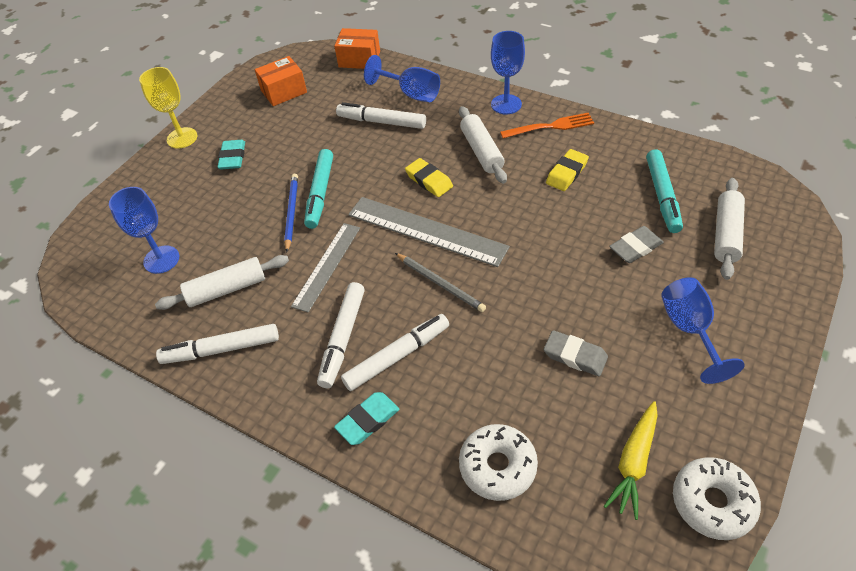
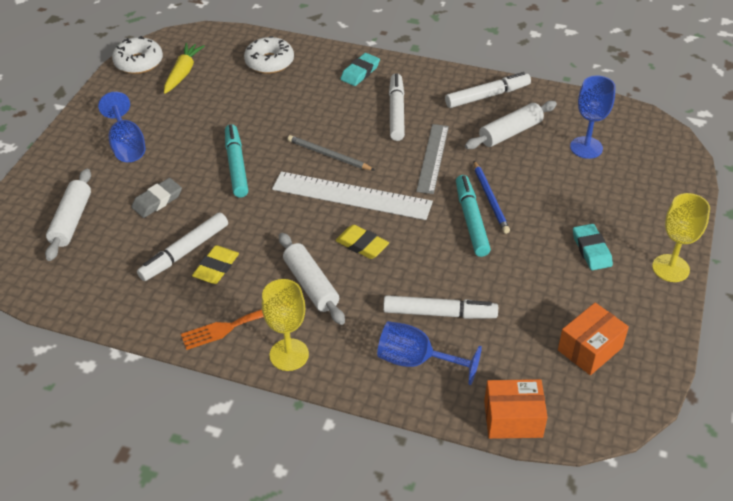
camera: 165 degrees right, 5 degrees down
white marker [341,314,449,391] -> white marker moved to [137,212,228,281]
grey ruler [348,197,510,267] -> white ruler [272,171,433,220]
blue goblet [491,31,525,114] -> yellow goblet [262,279,309,371]
grey eraser [544,330,608,376] -> none
turquoise marker [646,149,683,233] -> turquoise marker moved to [225,124,248,197]

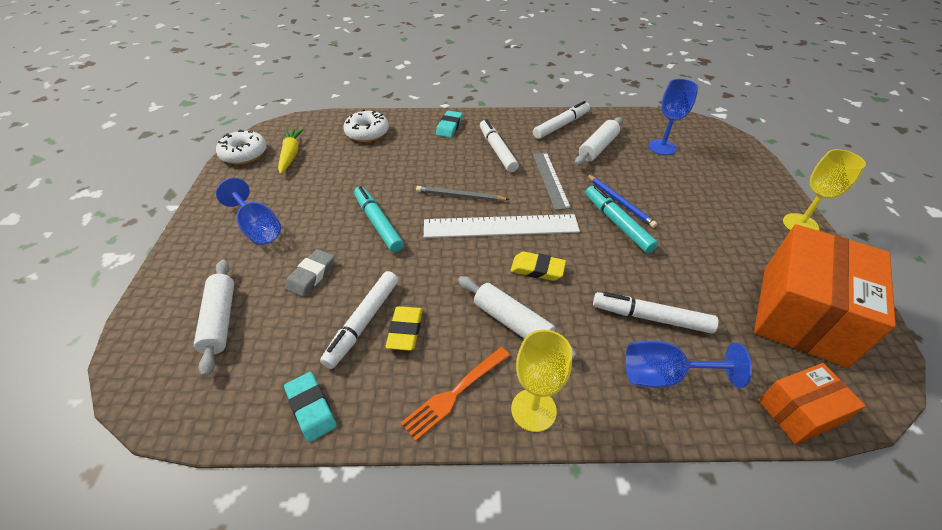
camera: 20 degrees left, 0 degrees up
white marker [383,295,498,319] -> white marker turned 150 degrees counterclockwise [593,292,718,334]
orange box [558,302,629,375] -> orange box [754,224,896,368], size x1.95
turquoise eraser [573,224,613,270] -> turquoise eraser moved to [284,372,337,442]

